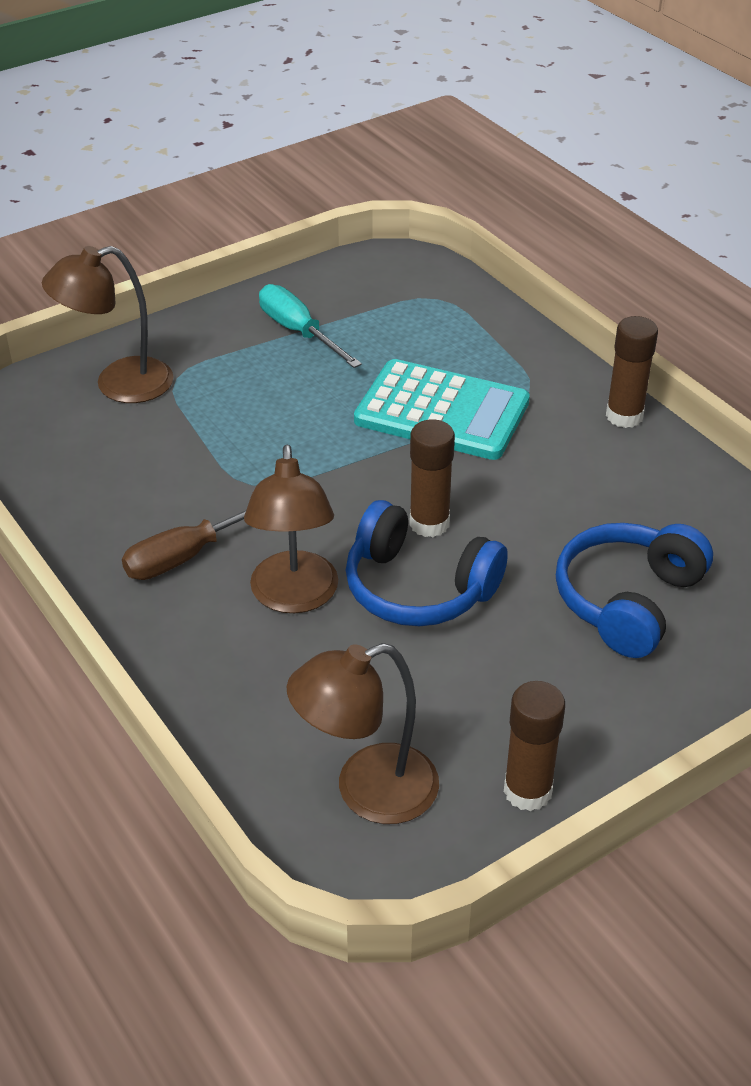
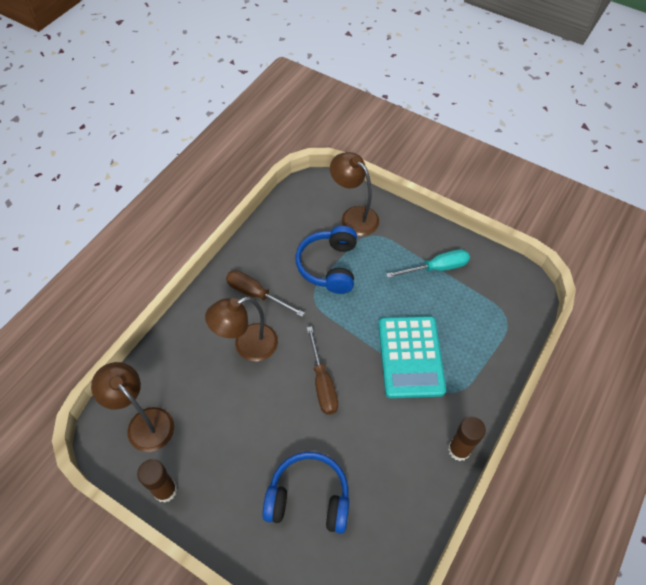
camera: 65 degrees right, 15 degrees up
turquoise screwdriver [259,284,362,368] -> turquoise screwdriver turned 45 degrees clockwise [386,249,470,278]
blue headphones [346,500,508,626] -> blue headphones moved to [296,226,357,294]
brown glue stick [409,419,455,537] -> brown screwdriver [307,326,338,415]

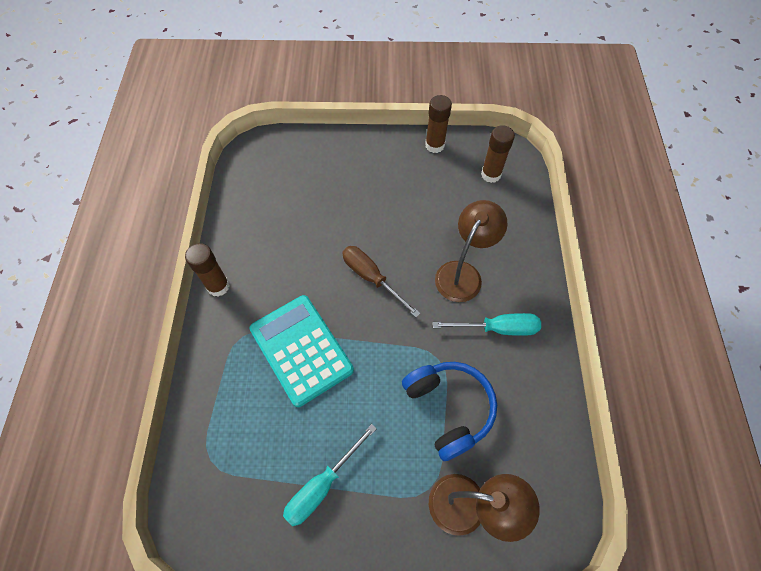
camera: 150 degrees right, 5 degrees up
brown lamp [91,362,174,452] -> brown glue stick [481,125,515,183]
brown screwdriver [226,270,305,317] -> turquoise screwdriver [433,313,541,336]
blue headphones [262,452,350,534] -> none

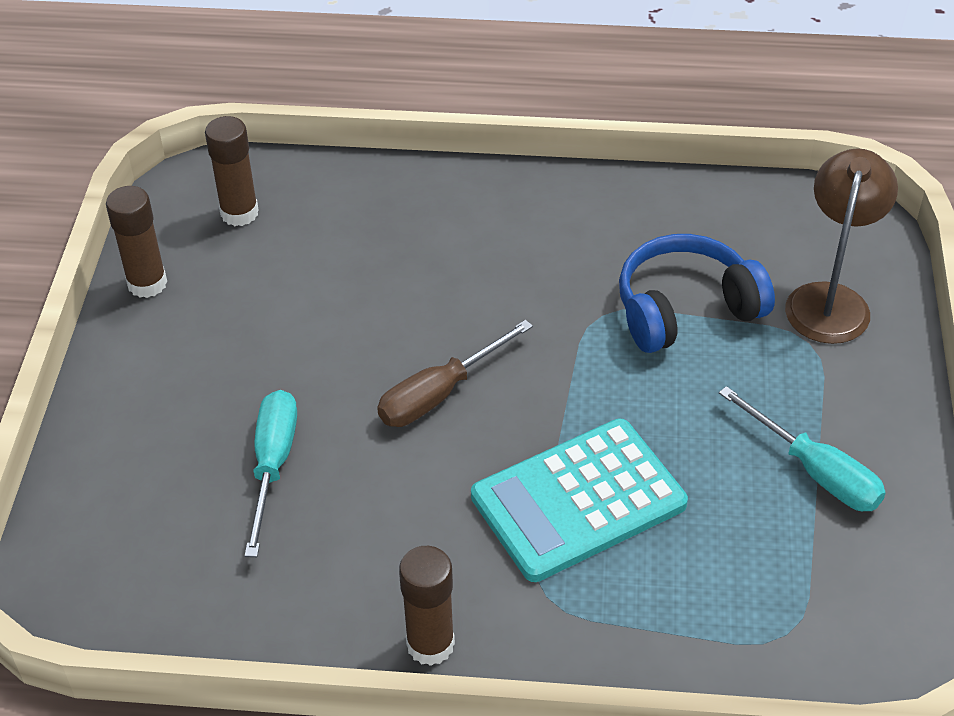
camera: 85 degrees left, 15 degrees down
turquoise screwdriver [433,313,541,336] -> turquoise screwdriver moved to [245,390,297,557]
brown lamp [435,200,508,302] -> none

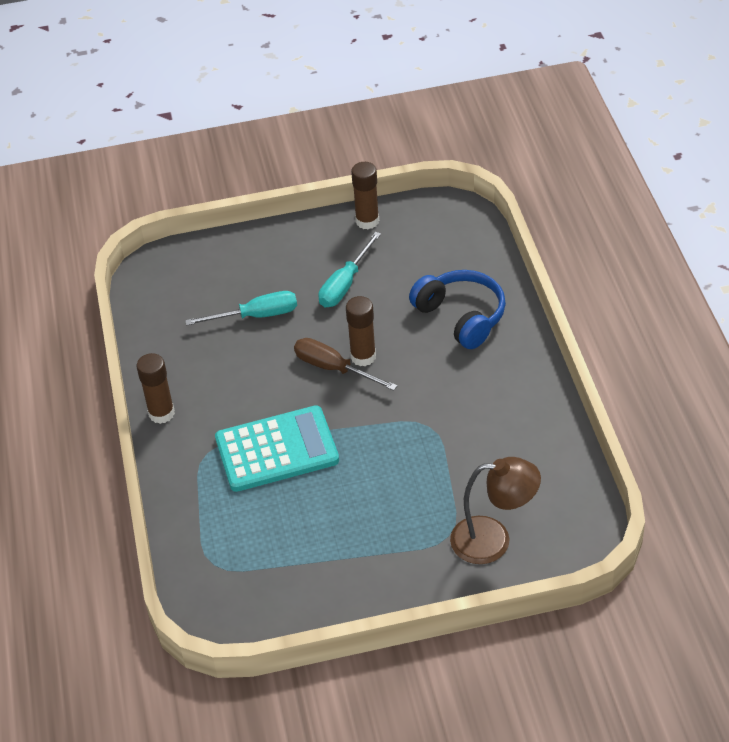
camera: 75 degrees right, 0 degrees up
brown glue stick [205,116,259,226] -> brown glue stick moved to [346,296,376,366]
turquoise calculator [471,419,688,582] -> turquoise calculator turned 120 degrees clockwise [215,405,339,492]
blue headphones [619,234,775,353] -> blue headphones moved to [409,270,506,349]
turquoise screwdriver [719,386,886,511] -> turquoise screwdriver moved to [318,232,381,308]

